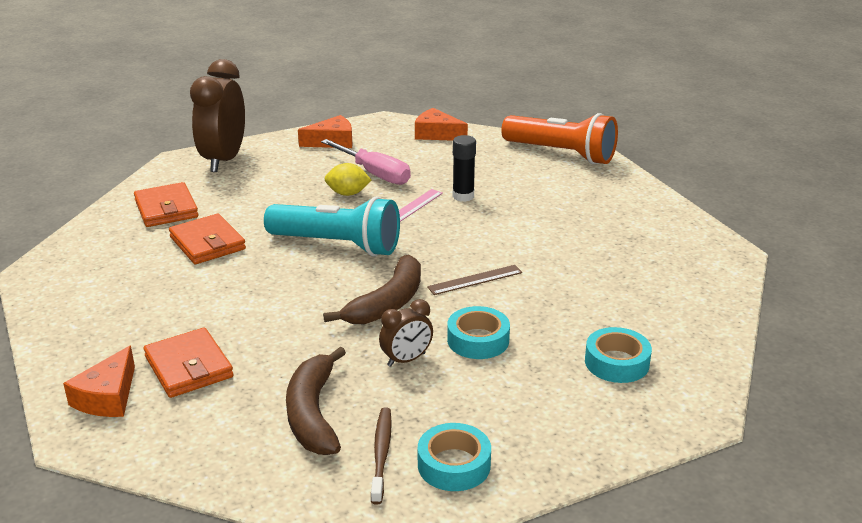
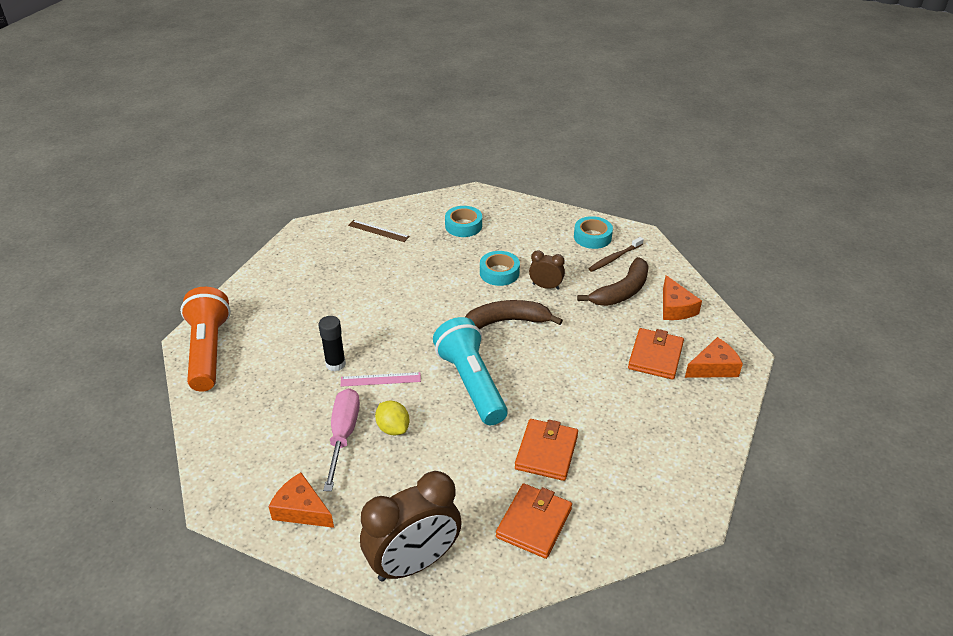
camera: 130 degrees left, 10 degrees up
orange cheese [415,108,468,141] -> orange cheese moved to [663,275,702,320]
brown ruler [427,265,522,295] -> brown ruler moved to [348,220,410,242]

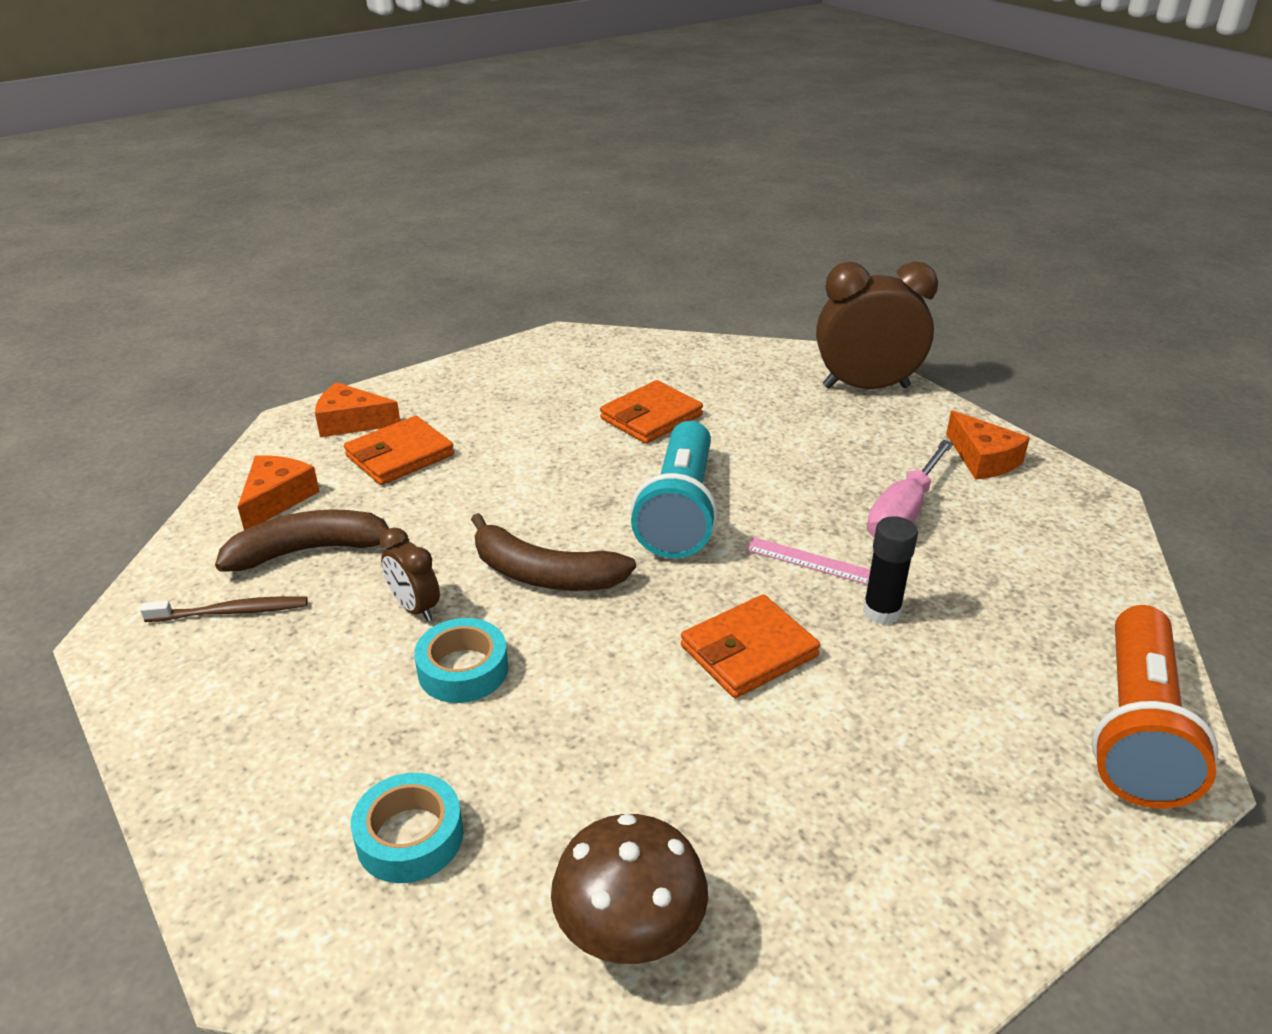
camera: 150 degrees left, 5 degrees down
brown ruler [348,220,410,242] -> brown mushroom [551,814,708,964]
yellow lemon [375,401,410,435] -> none
orange wallet [496,483,572,559] -> orange wallet moved to [681,594,820,698]
turquoise tape [574,216,613,249] -> none

